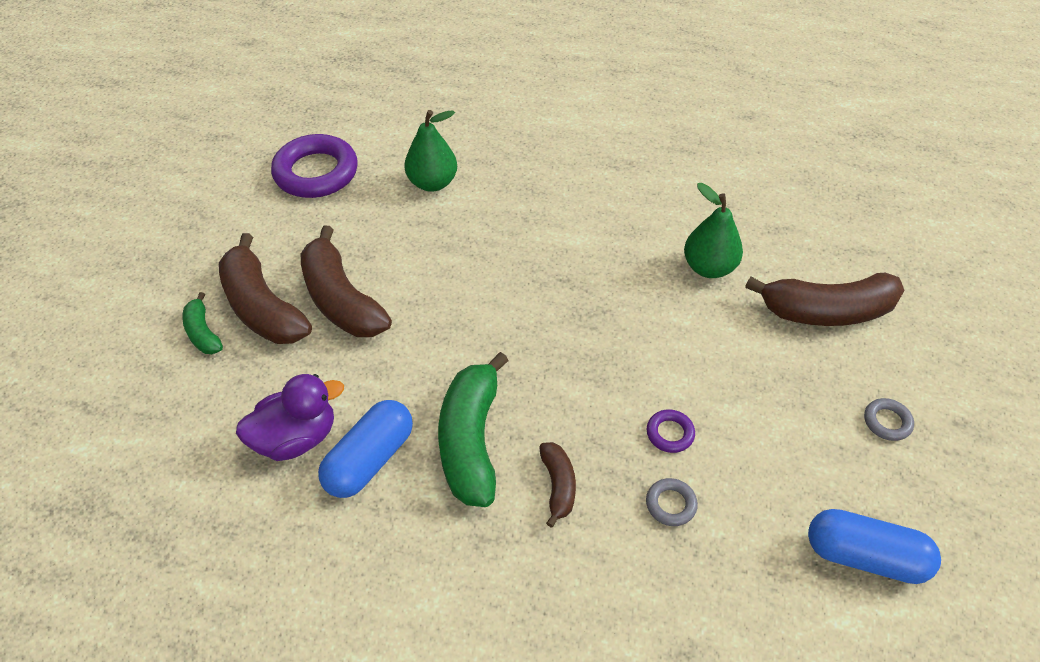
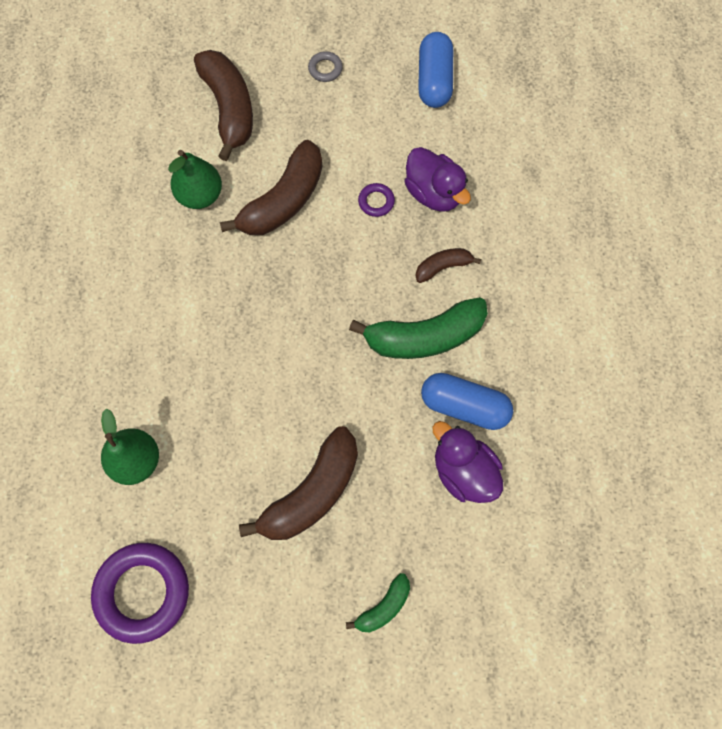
camera: 105 degrees left, 20 degrees up
brown banana [219,233,312,344] -> brown banana moved to [220,140,322,235]
grey ring [646,478,698,526] -> purple duck [404,147,471,212]

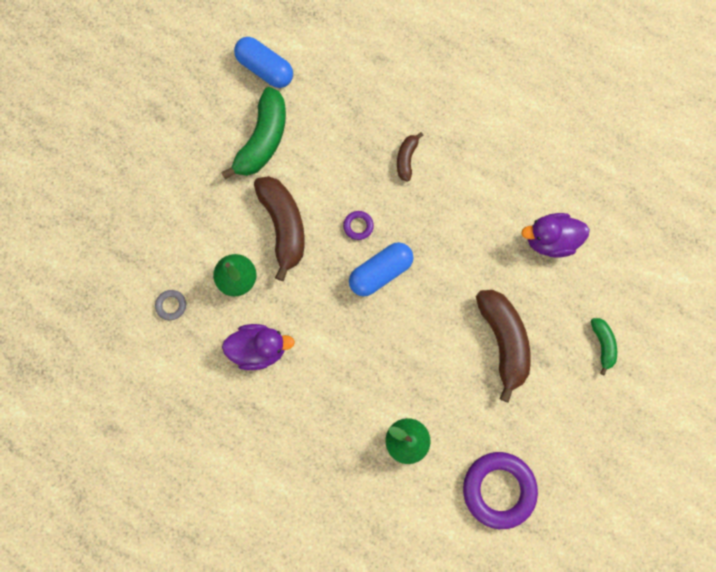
camera: 55 degrees left, 5 degrees up
brown banana [194,50,253,161] -> none
grey ring [308,51,343,82] -> grey ring moved to [155,290,186,320]
green banana [349,297,488,359] -> green banana moved to [221,87,286,180]
purple ring [358,183,395,217] -> purple ring moved to [343,211,374,240]
purple duck [404,147,471,212] -> purple duck moved to [222,324,295,370]
blue capsule [421,373,513,430] -> blue capsule moved to [349,242,413,296]

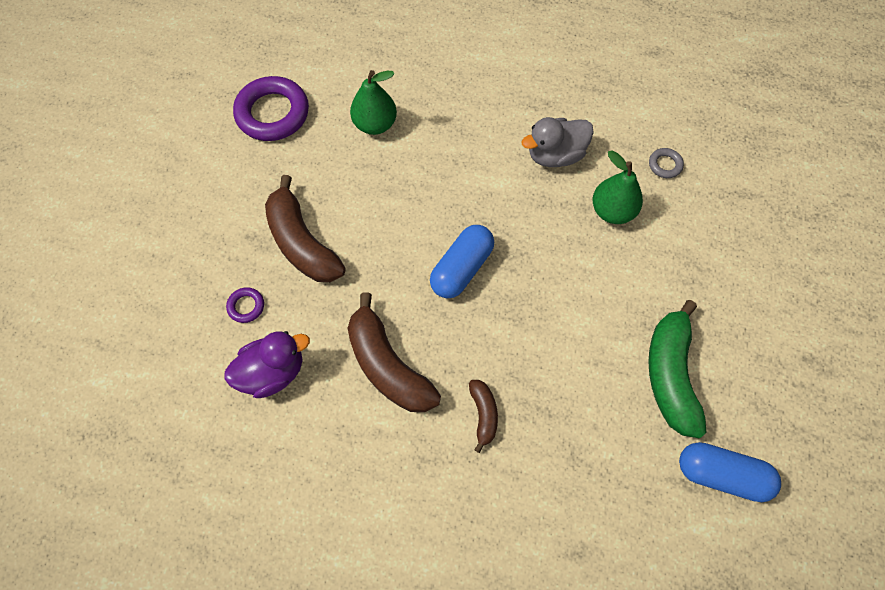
camera: 160 degrees right, 10 degrees down
purple duck [222,324,295,370] -> grey duck [521,117,594,167]
brown banana [254,176,305,281] -> brown banana moved to [348,292,441,412]
purple ring [343,211,374,240] -> purple ring moved to [226,287,264,323]
green banana [591,318,617,376] -> none

